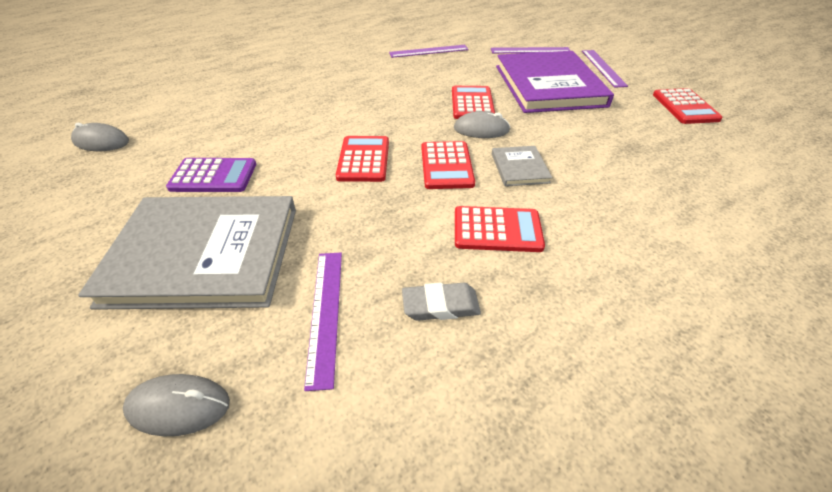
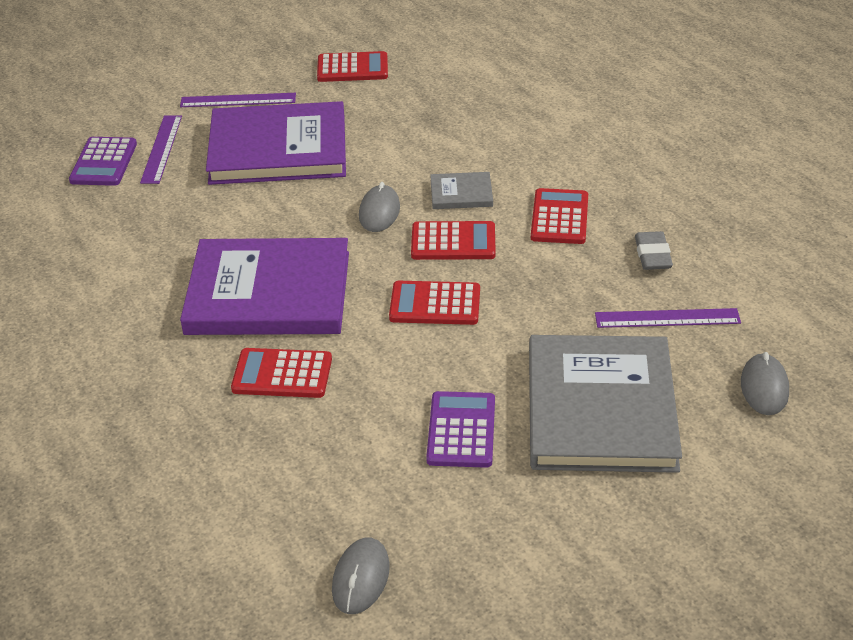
camera: 85 degrees left, 5 degrees down
purple ruler [389,45,469,58] -> none
red calculator [452,86,495,119] -> red calculator moved to [231,348,332,398]
none -> purple calculator [69,137,137,186]
none -> purple book [180,238,349,335]

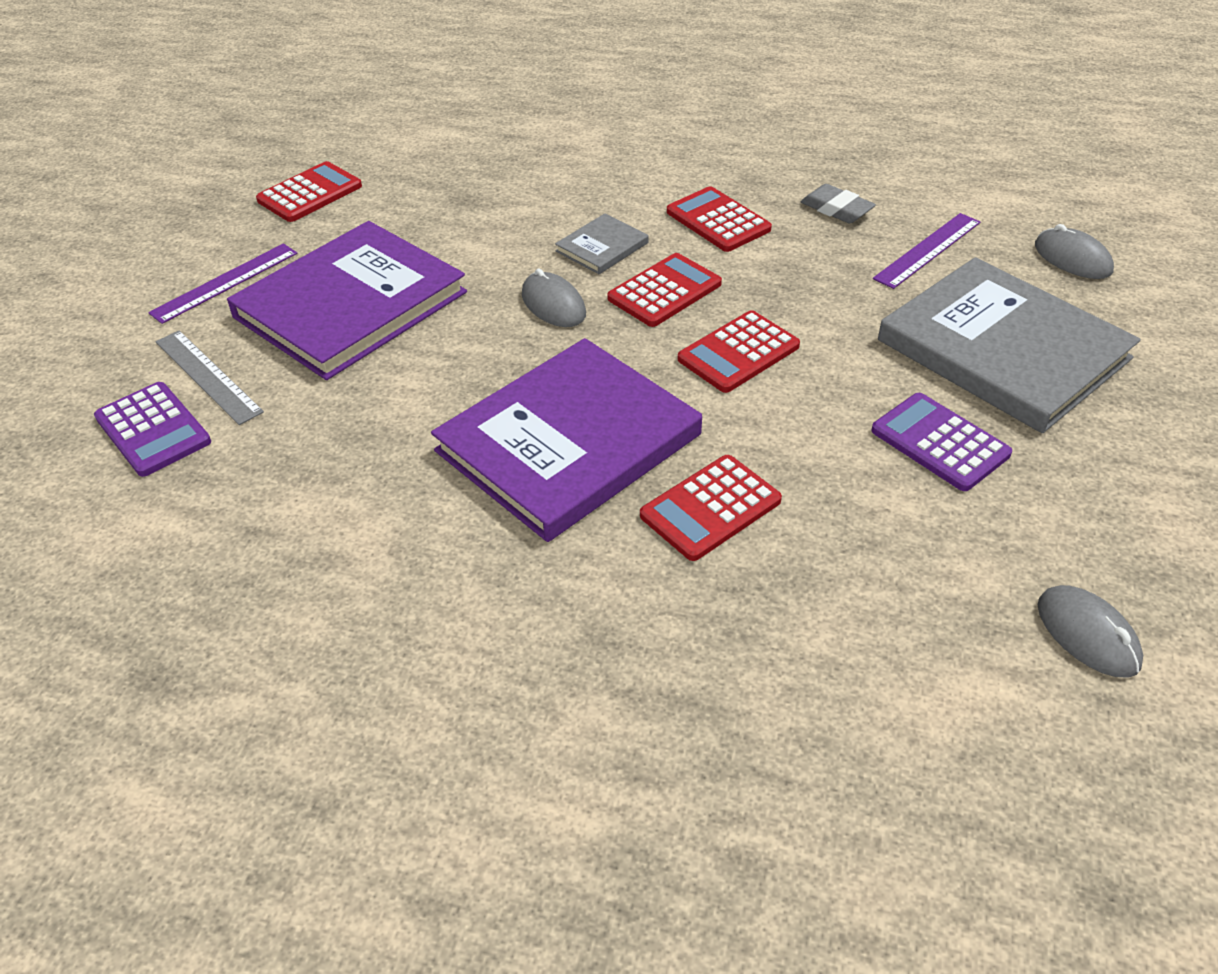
camera: 45 degrees left, 5 degrees up
purple ruler [140,115,182,184] -> grey ruler [156,330,264,425]

